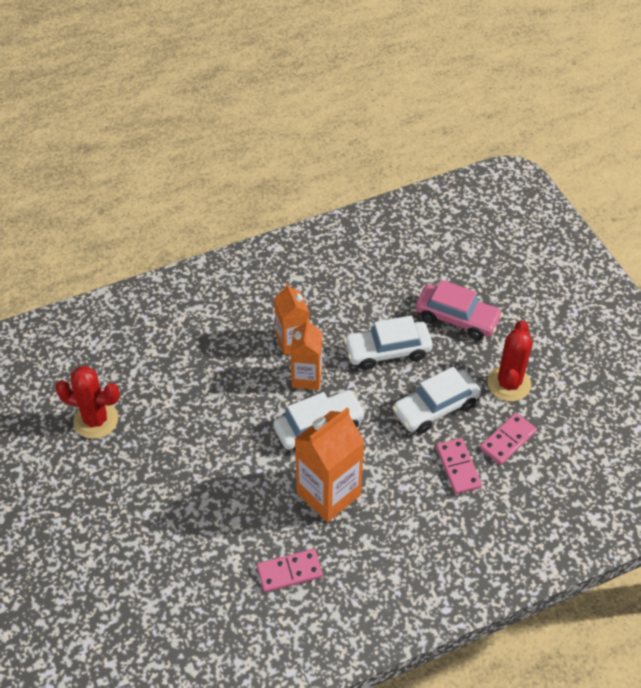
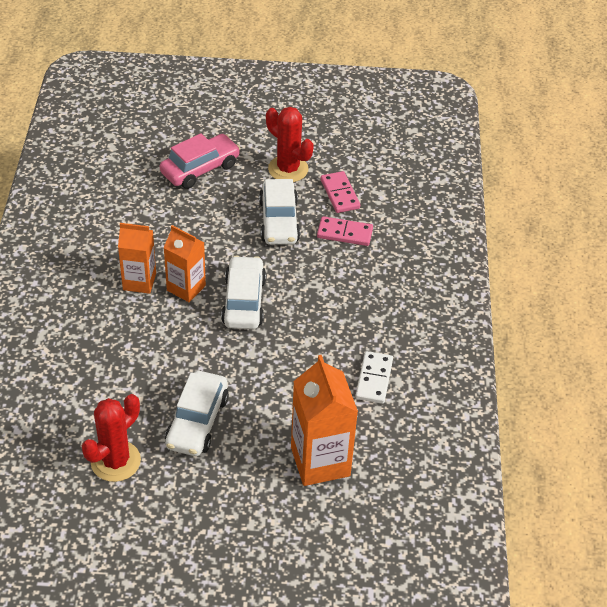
camera: 65 degrees left, 5 degrees down
pink domino [257,549,323,592] -> white domino [355,351,393,404]
orange carton [295,408,365,522] -> orange carton moved to [291,355,358,486]
white car [343,316,433,370] -> white car moved to [165,371,229,456]

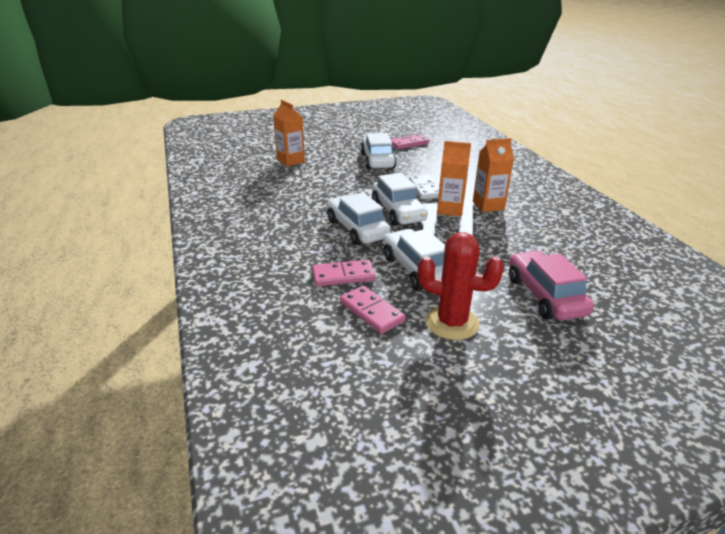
camera: 160 degrees right, 15 degrees down
red cactus [82,394,141,482] -> pink domino [391,134,429,149]
pink car [160,133,240,189] -> pink car turned 135 degrees clockwise [509,251,594,320]
orange carton [291,355,358,486] -> orange carton [273,100,305,167], size x0.64
white domino [355,351,393,404] -> white domino moved to [409,175,439,199]
none -> white car [327,193,391,245]

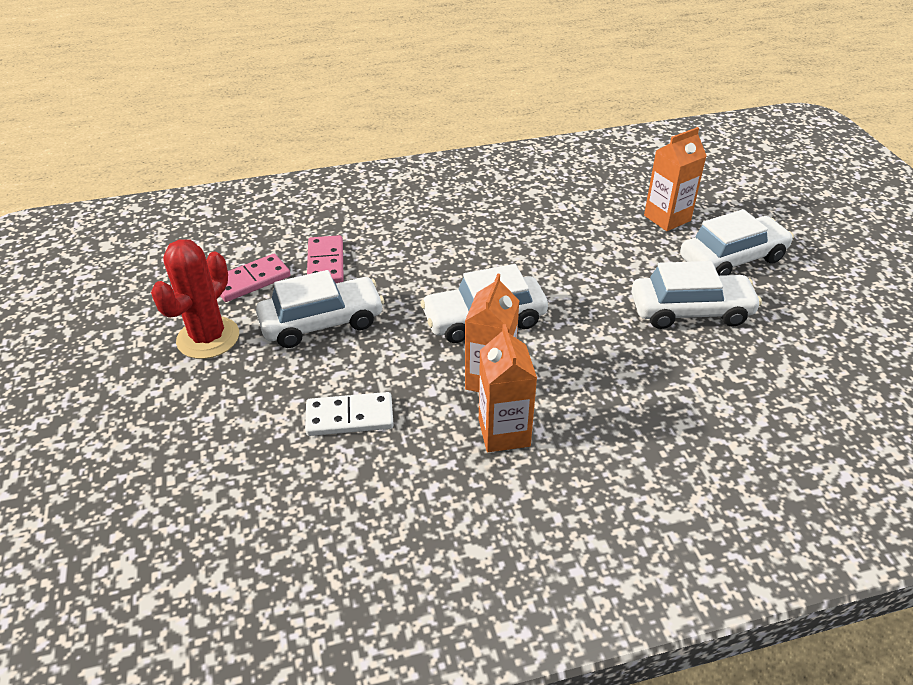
camera: 95 degrees right, 10 degrees up
white car [327,193,391,245] -> white car moved to [680,209,794,276]
pink domino [391,134,429,149] -> none
white domino [409,175,439,199] -> white domino moved to [305,392,394,436]
pink car [509,251,594,320] -> none

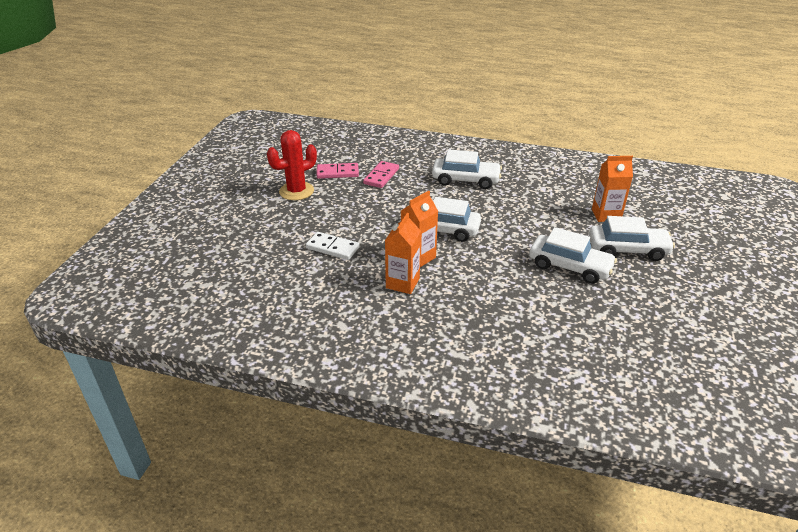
camera: 30 degrees right, 5 degrees down
white car [256,270,384,348] -> white car moved to [432,149,502,189]

